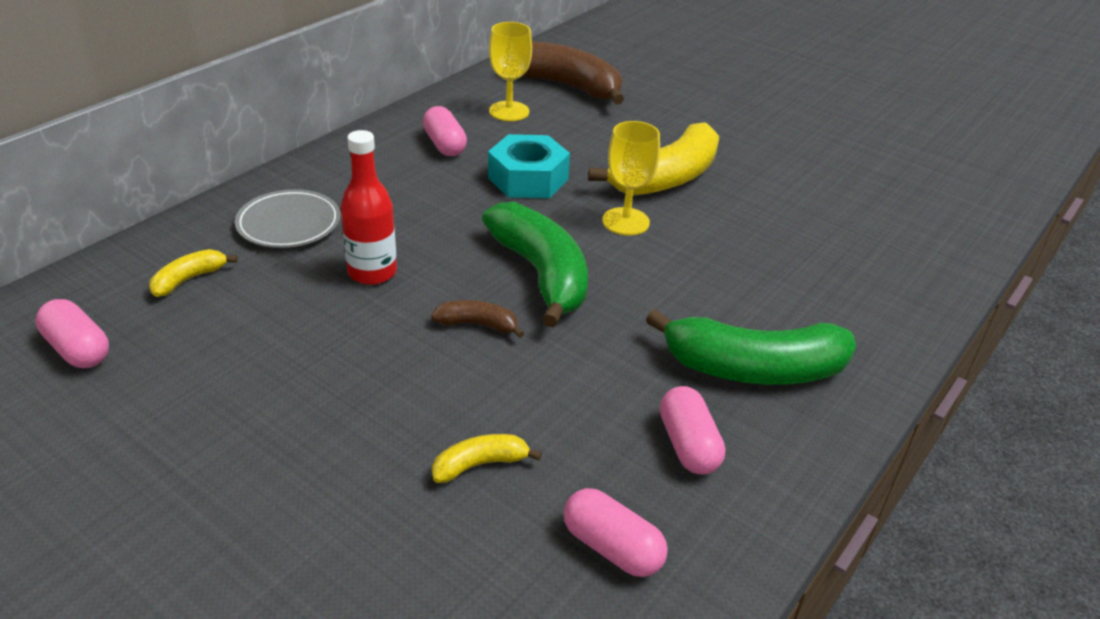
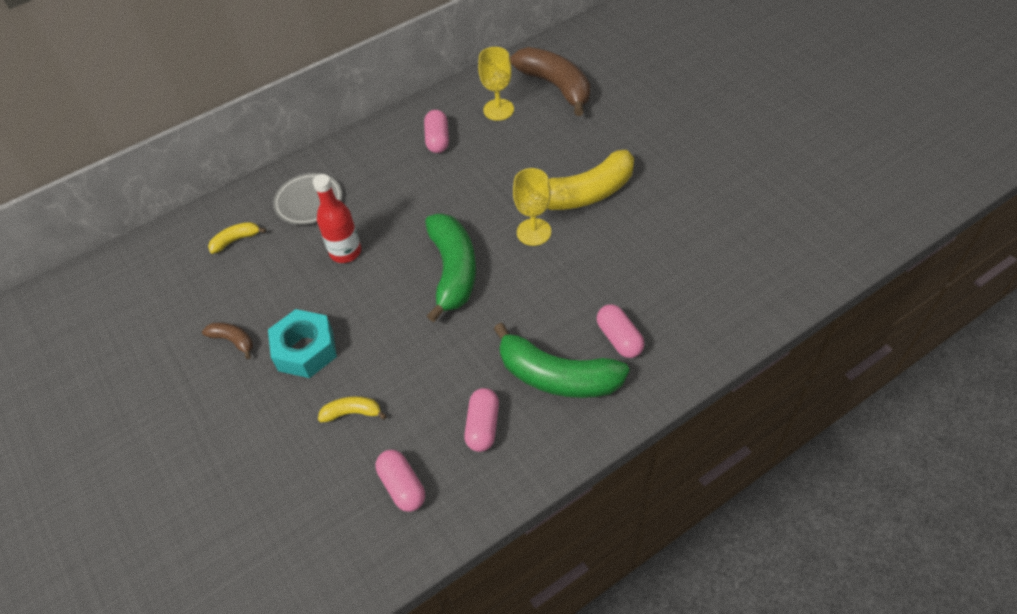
camera: 25 degrees right, 15 degrees up
pink capsule [36,299,109,368] -> pink capsule moved to [597,304,645,358]
brown banana [431,300,524,338] -> brown banana moved to [202,322,253,359]
turquoise nut [488,134,570,198] -> turquoise nut moved to [268,309,337,378]

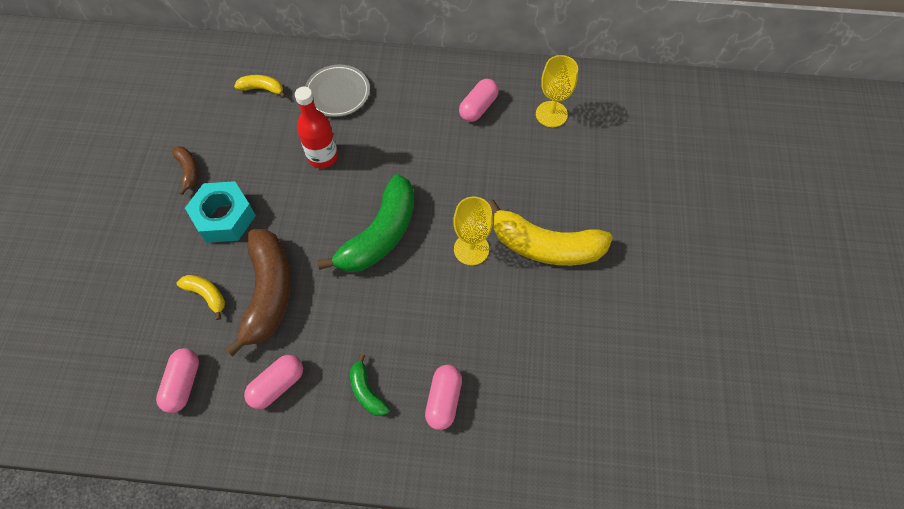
camera: 35 degrees right, 10 degrees up
green banana [494,323,630,398] -> green banana [350,354,390,416], size x0.47
brown banana [510,47,590,116] -> brown banana moved to [225,229,291,357]

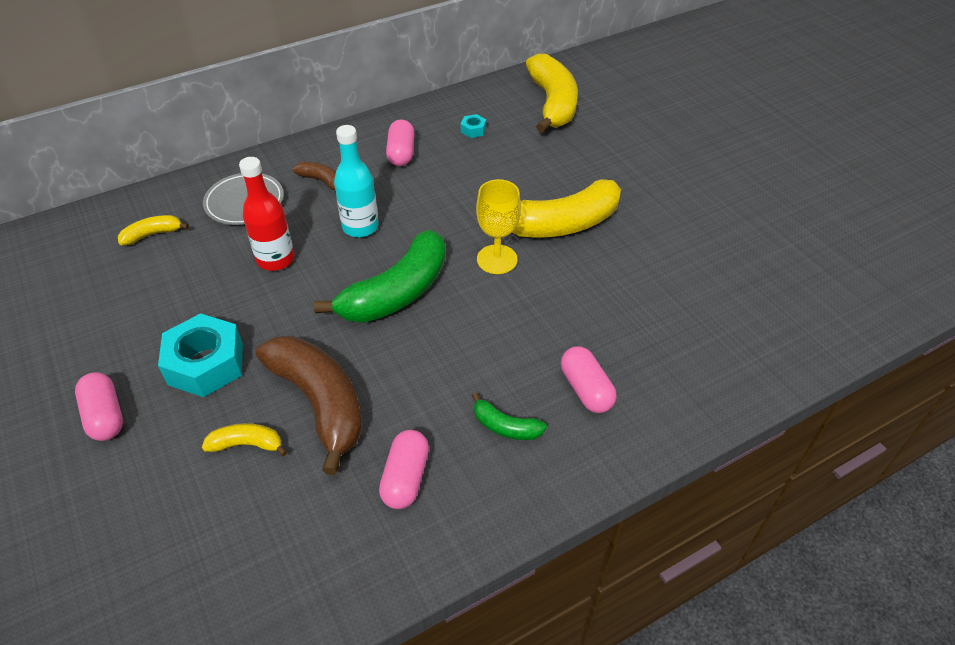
camera: 35 degrees left, 15 degrees down
pink capsule [156,348,199,413] -> pink capsule moved to [75,372,123,441]
brown banana [171,146,199,195] -> brown banana moved to [293,162,336,194]
green banana [317,174,414,272] -> green banana turned 45 degrees clockwise [314,230,446,323]
yellow goblet [536,55,578,127] -> turquoise nut [461,114,486,138]
none -> turquoise bottle [334,125,379,237]
none -> yellow banana [526,54,578,133]

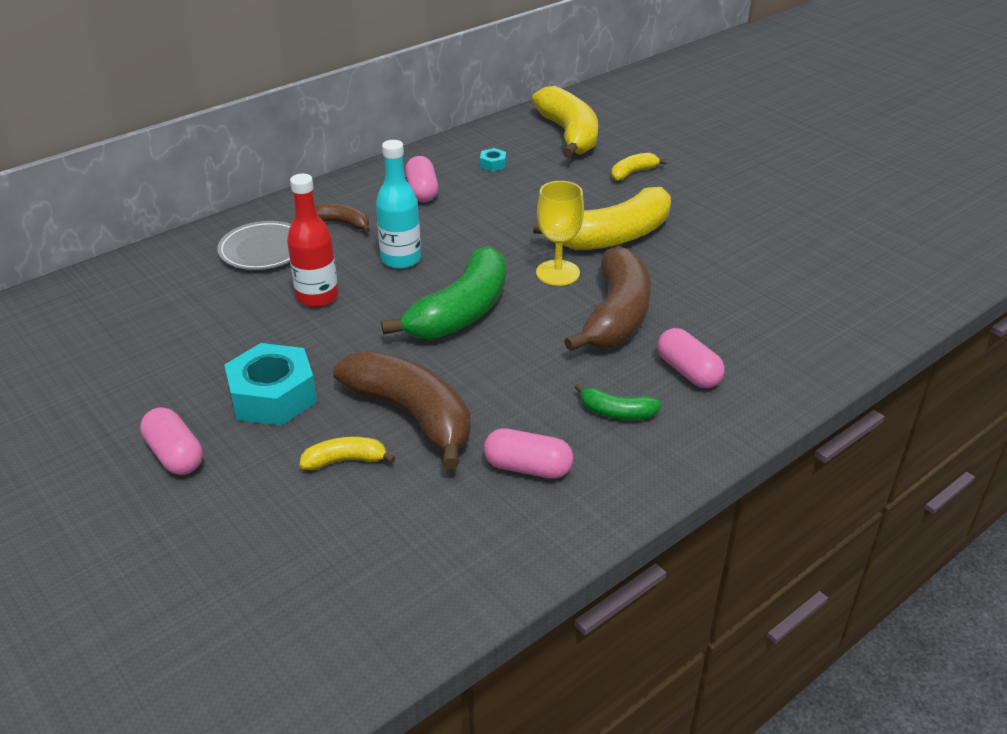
camera: 10 degrees left, 10 degrees down
yellow banana [118,215,189,245] -> yellow banana moved to [611,153,667,181]
pink capsule [379,430,429,509] -> pink capsule turned 75 degrees counterclockwise [484,428,573,479]
none -> brown banana [564,246,651,351]

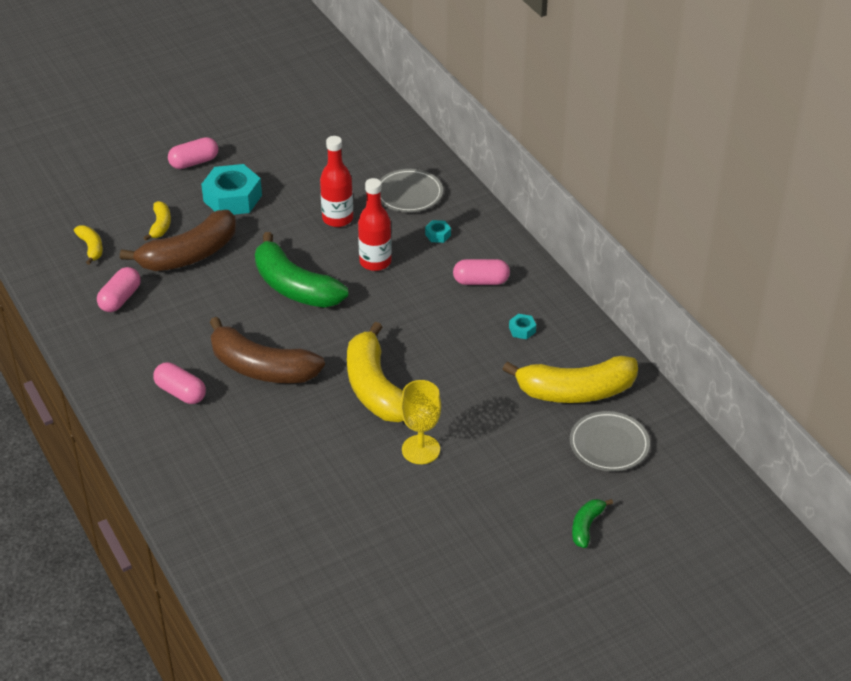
camera: 100 degrees right, 5 degrees up
brown banana [315,204,370,232] -> turquoise nut [425,220,451,243]
turquoise bottle [376,140,421,269] -> red bottle [358,178,392,271]
yellow goblet [536,181,584,286] -> yellow goblet moved to [401,380,441,464]
green banana [575,383,661,420] -> green banana moved to [572,499,613,548]
yellow banana [611,153,667,181] -> yellow banana moved to [74,225,103,265]
pink capsule [657,328,725,388] -> pink capsule turned 60 degrees clockwise [153,362,206,404]
none -> grey plate [570,411,650,471]

